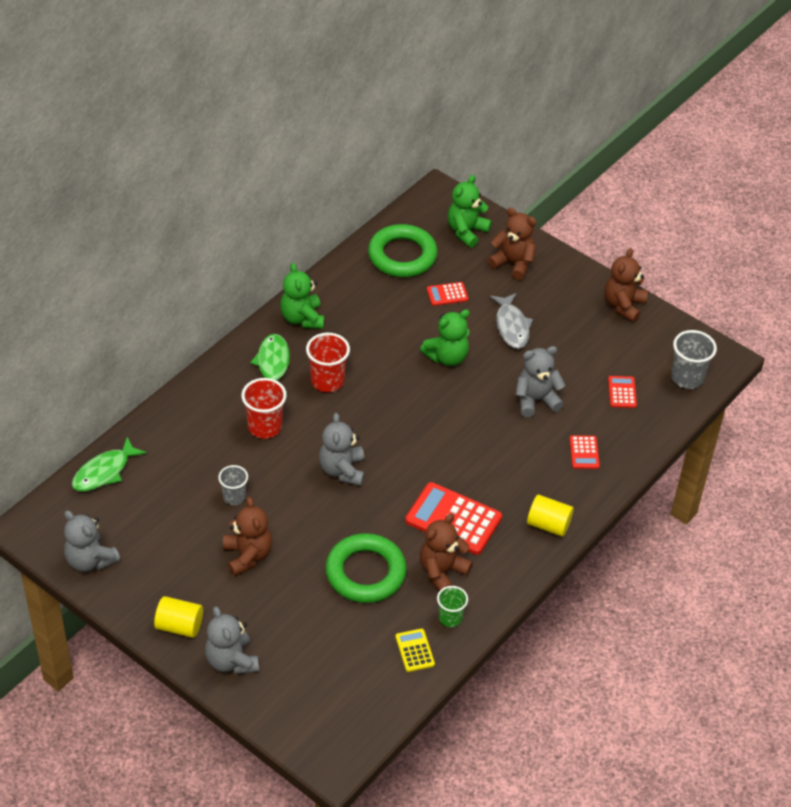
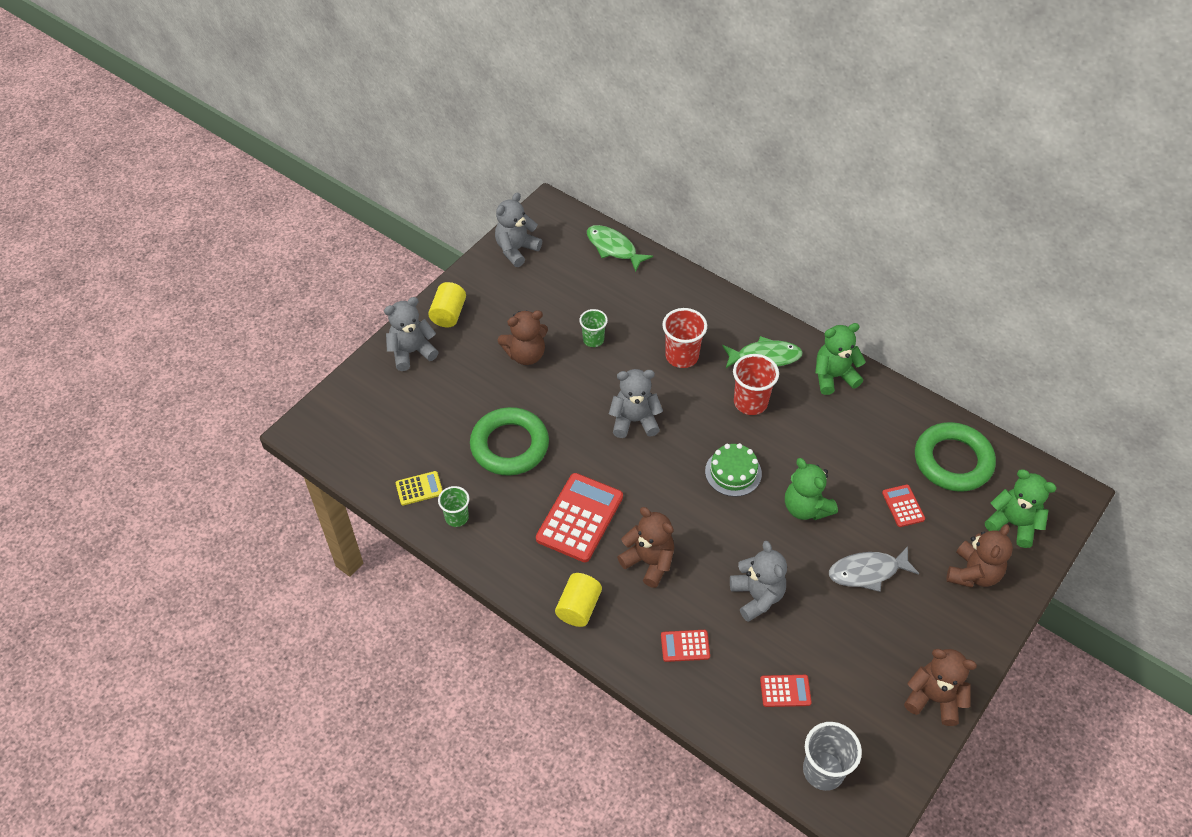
camera: 90 degrees right, 5 degrees up
grey cup [218,465,248,505] -> green cup [579,309,608,347]
brown teddy bear [420,513,473,591] -> brown teddy bear moved to [617,507,674,588]
none -> green cake [705,443,762,497]

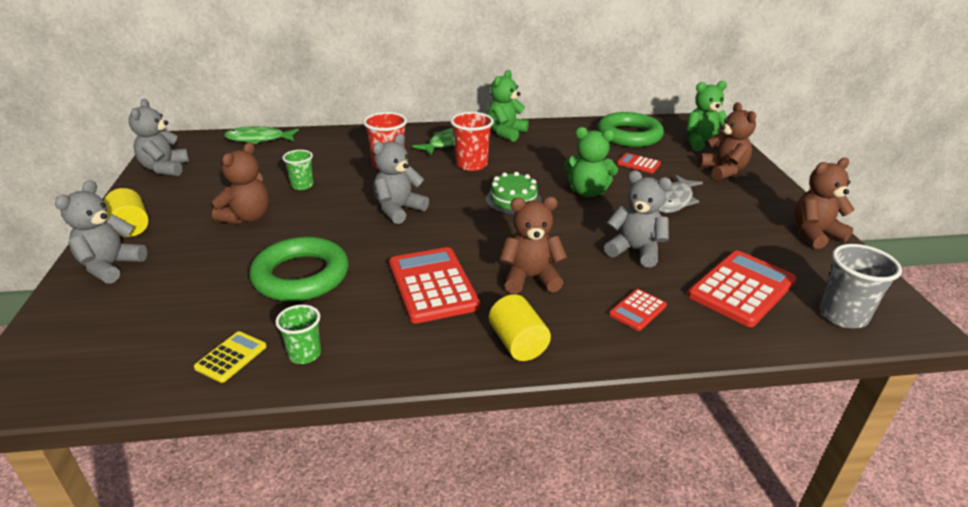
camera: 45 degrees left, 20 degrees down
red calculator [760,675,812,707] -> red calculator [688,251,797,327], size x2.00

